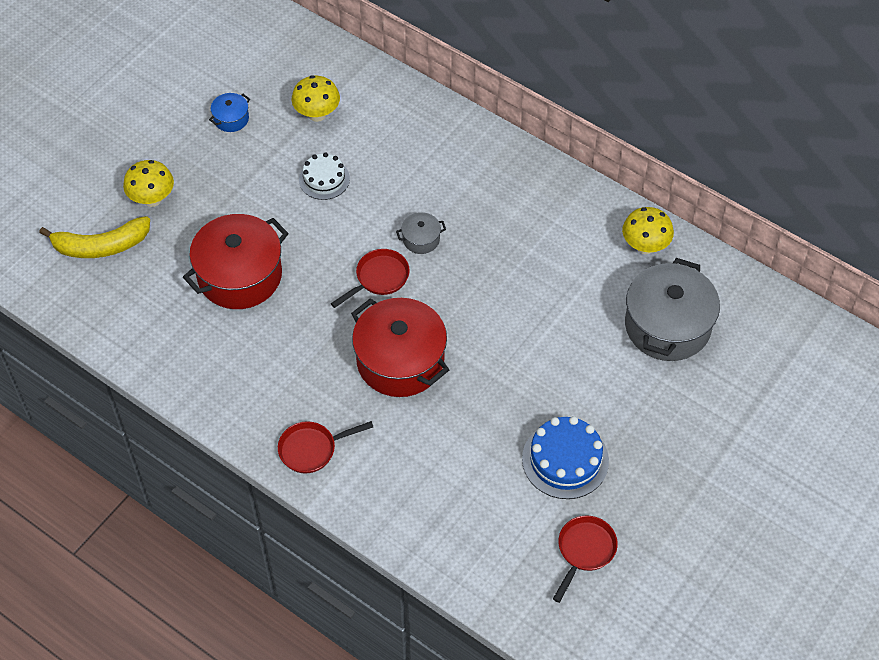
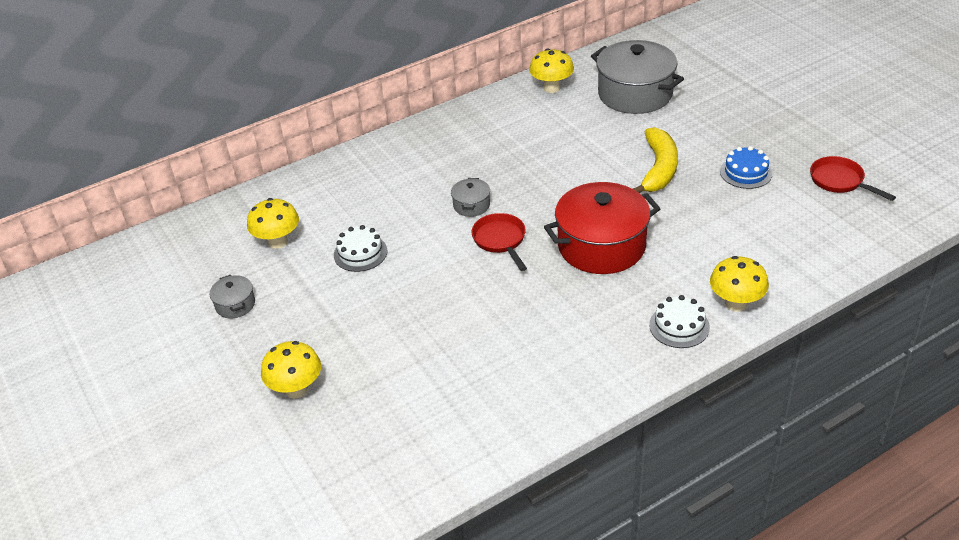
camera: 65 degrees left, 15 degrees down
yellow banana [39,216,150,258] -> yellow banana moved to [633,127,678,193]
red pot [183,214,289,309] -> none
blue pot [209,93,250,132] -> grey pot [210,275,255,318]
red pan [278,421,373,473] -> white cake [649,295,710,348]
blue cake [522,416,609,499] -> blue cake [720,146,773,189], size x0.66
none -> yellow mushroom [710,256,769,311]

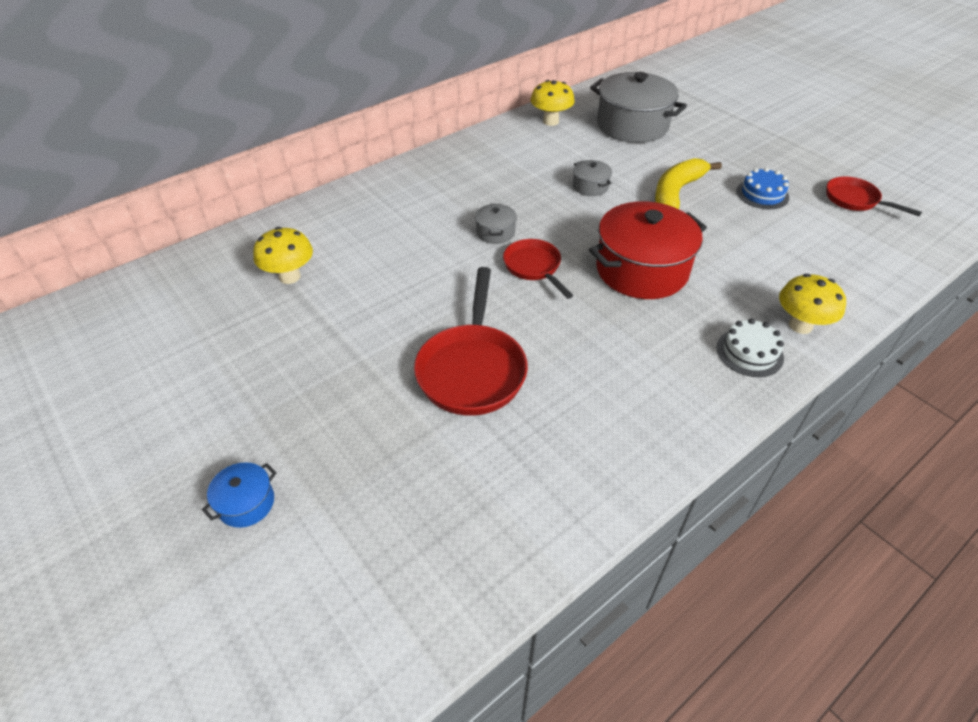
camera: 10 degrees left, 5 degrees up
grey pot [210,275,255,318] -> grey pot moved to [573,160,612,196]
yellow mushroom [261,341,321,398] -> none
white cake [334,225,387,272] -> none
yellow banana [633,127,678,193] -> yellow banana turned 150 degrees counterclockwise [655,158,722,209]
none -> blue pot [202,462,276,528]
none -> red pan [414,267,528,416]

